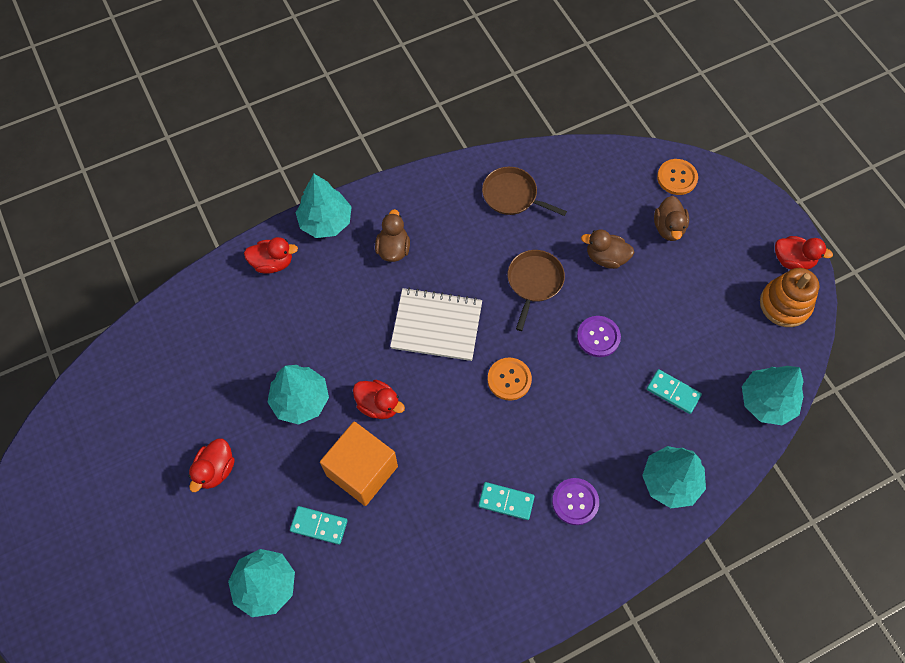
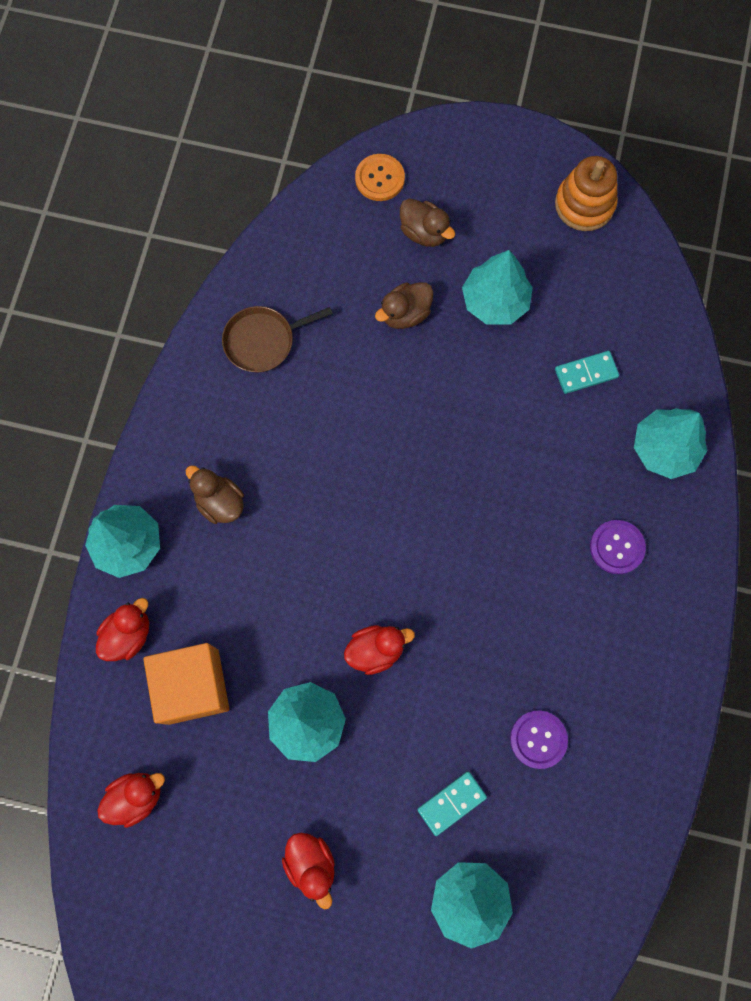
camera: 50 degrees left, 10 degrees up
orange cube [320,421,398,506] -> orange cube moved to [143,643,229,725]
white notebook [390,287,482,361] -> none
turquoise domino [478,482,535,520] -> none
orange button [487,357,532,401] -> none
brown pan [508,250,565,331] -> none
purple button [577,316,621,357] -> purple button moved to [510,711,568,769]
turquoise tree [742,366,804,426] -> turquoise tree moved to [462,250,533,325]
red duck [775,236,833,270] -> red duck moved to [97,773,165,828]

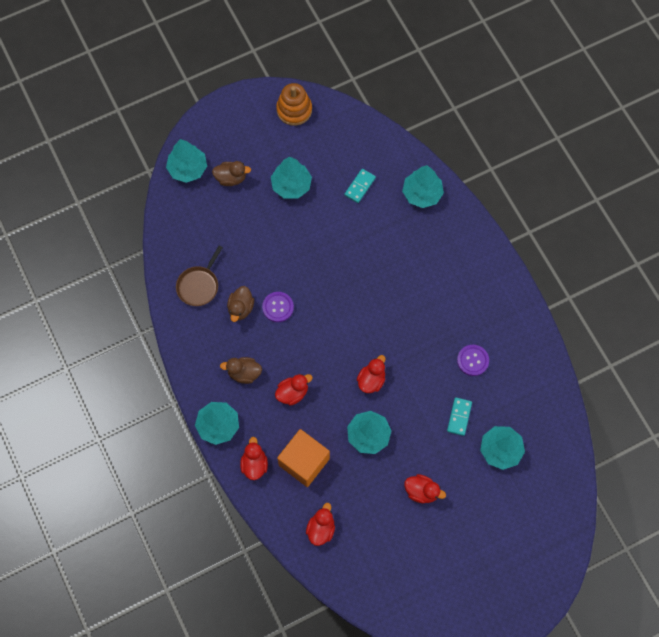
camera: 40 degrees left, 5 degrees down
orange button [355,154,405,201] -> turquoise tree [166,139,207,183]
brown duck [375,282,433,329] -> brown duck moved to [227,286,254,322]
purple button [590,520,646,574] -> purple button moved to [262,292,294,322]
none -> red duck [275,374,313,406]

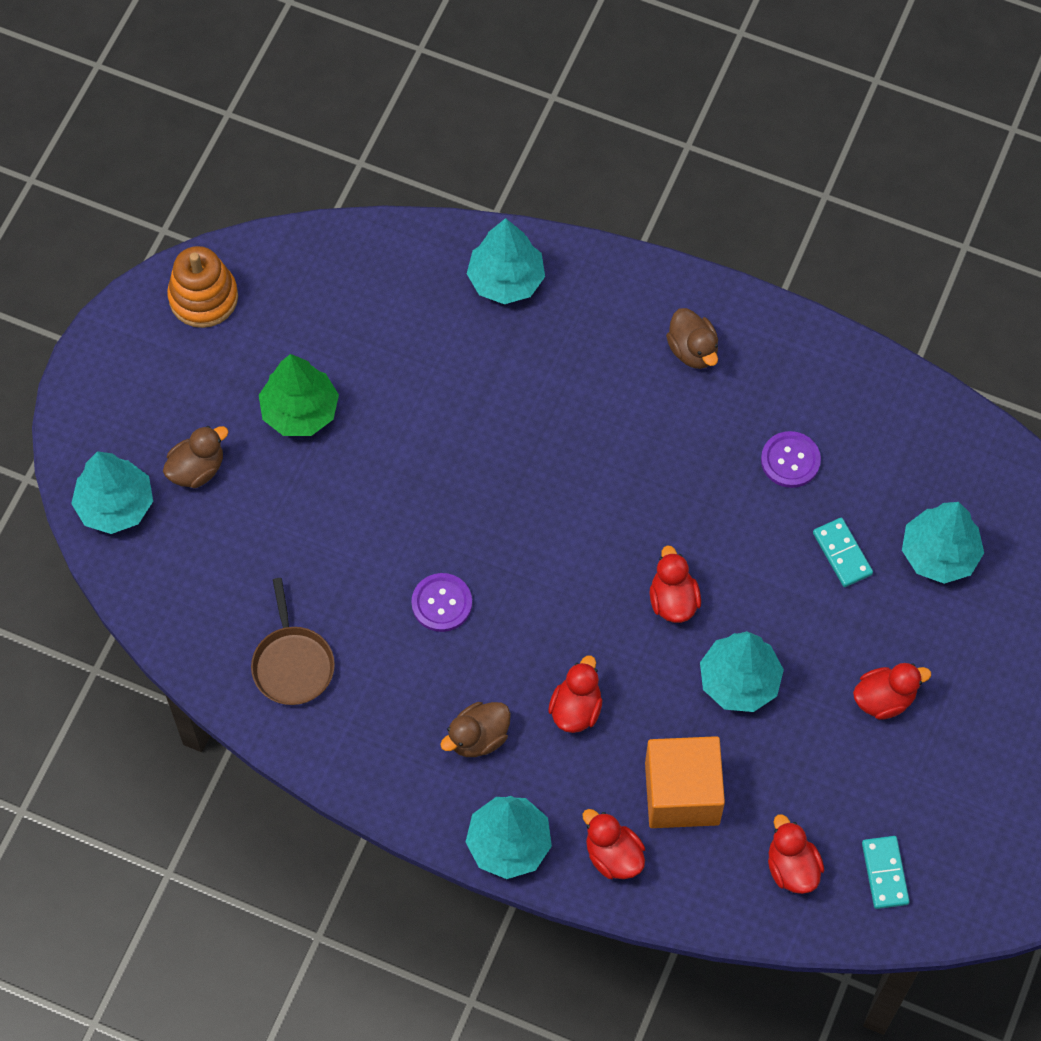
camera: 40 degrees left, 5 degrees down
brown duck [227,286,254,322] -> brown duck moved to [666,308,718,369]
turquoise tree [271,156,312,199] -> green tree [259,354,339,436]
turquoise domino [344,169,376,203] -> turquoise domino moved to [862,836,909,909]

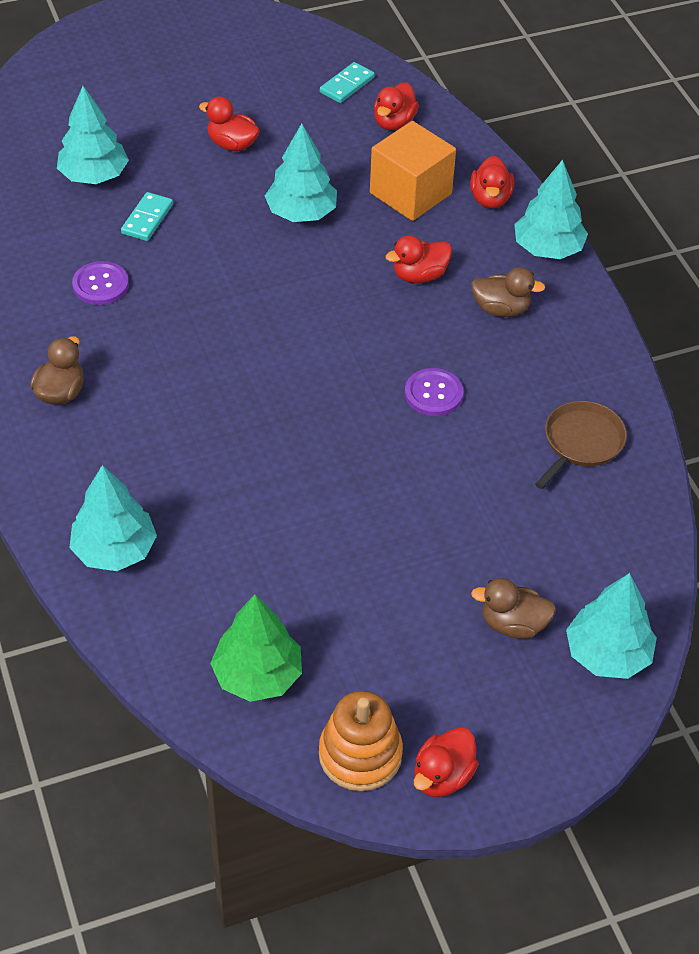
camera: 135 degrees left, 15 degrees down
green tree [259,354,339,436] -> green tree moved to [210,594,302,702]
red duck [650,545,701,623] -> red duck moved to [414,727,479,797]

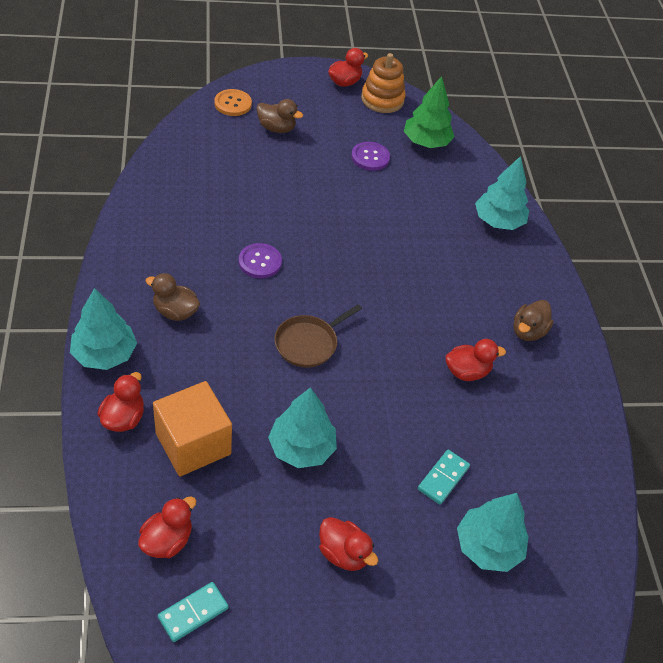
camera: 170 degrees left, 0 degrees up
purple button [72,261,129,305] -> purple button moved to [351,142,390,171]
red duck [386,235,452,283] -> red duck moved to [446,339,506,381]
brown pan [535,401,627,489] -> brown pan moved to [274,304,362,367]
turquoise tree [566,573,657,679] -> orange button [214,89,252,116]

